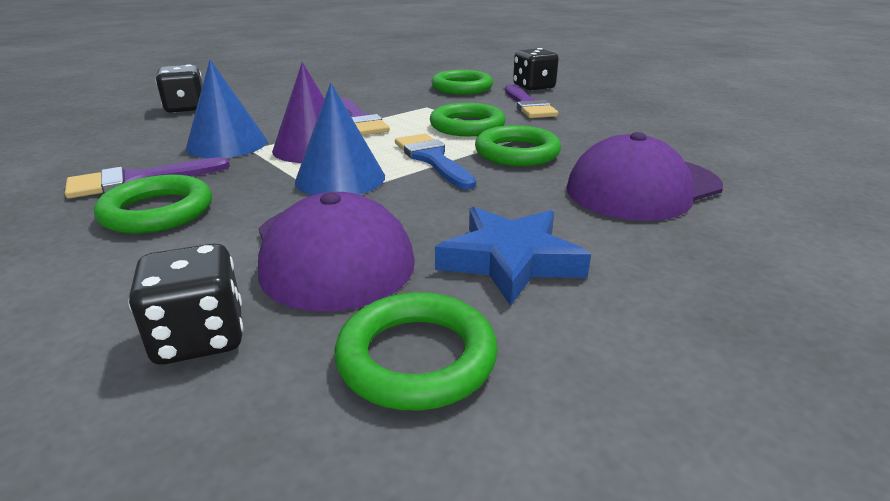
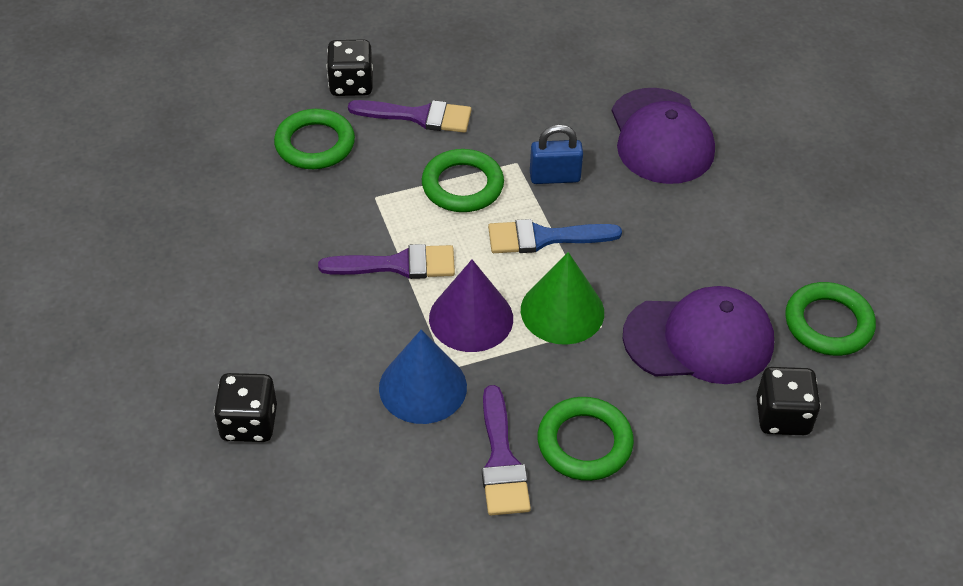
camera: 70 degrees left, 20 degrees up
blue cone [295,83,385,195] -> green cone [521,252,604,345]
blue star [435,207,591,306] -> none
green ring [475,125,561,166] -> blue padlock [530,125,583,184]

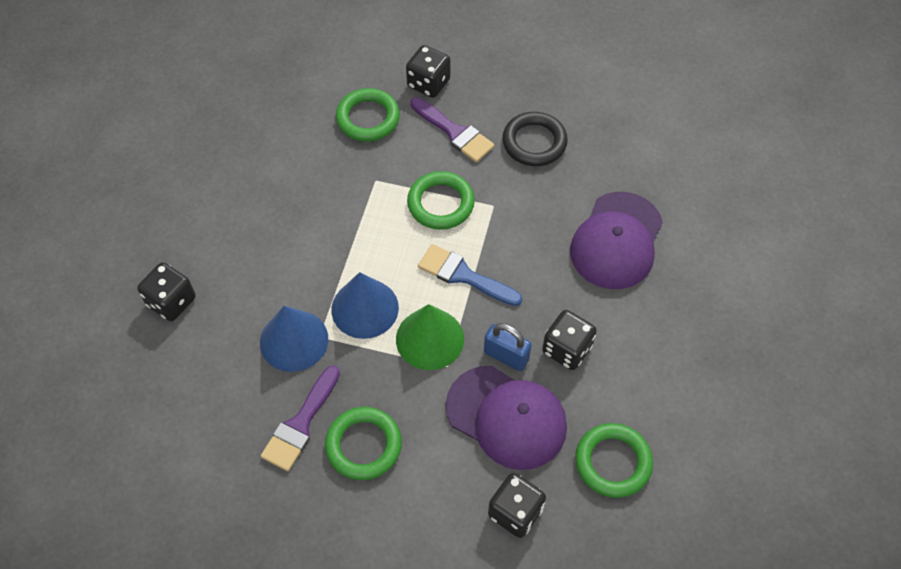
camera: 35 degrees right, 10 degrees up
purple brush [318,244,455,279] -> none
purple cone [429,260,513,352] -> blue cone [331,272,399,339]
blue padlock [530,125,583,184] -> blue padlock moved to [484,323,532,371]
none -> black ring [502,112,568,166]
none -> black dice [542,310,597,370]

